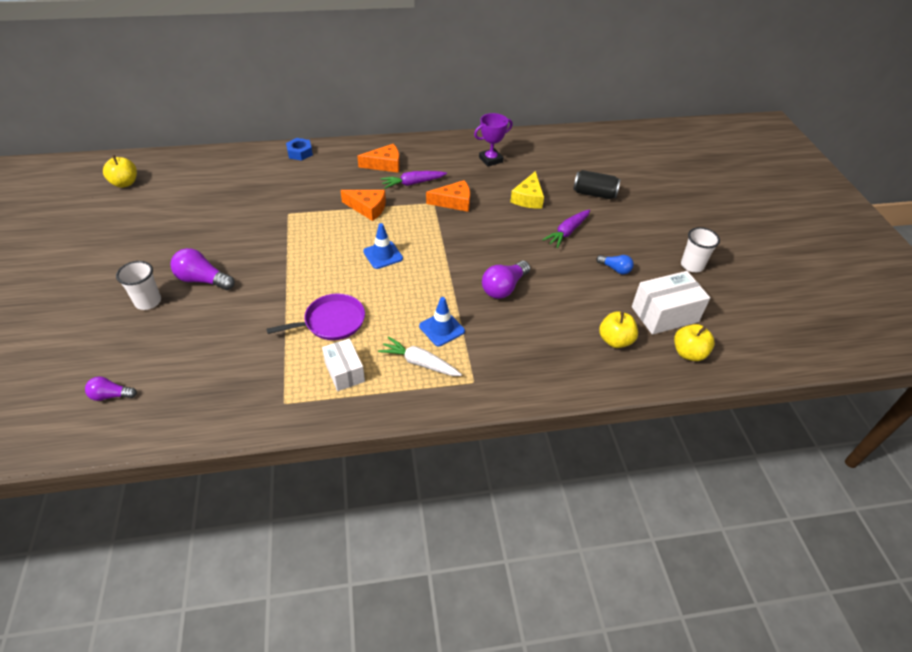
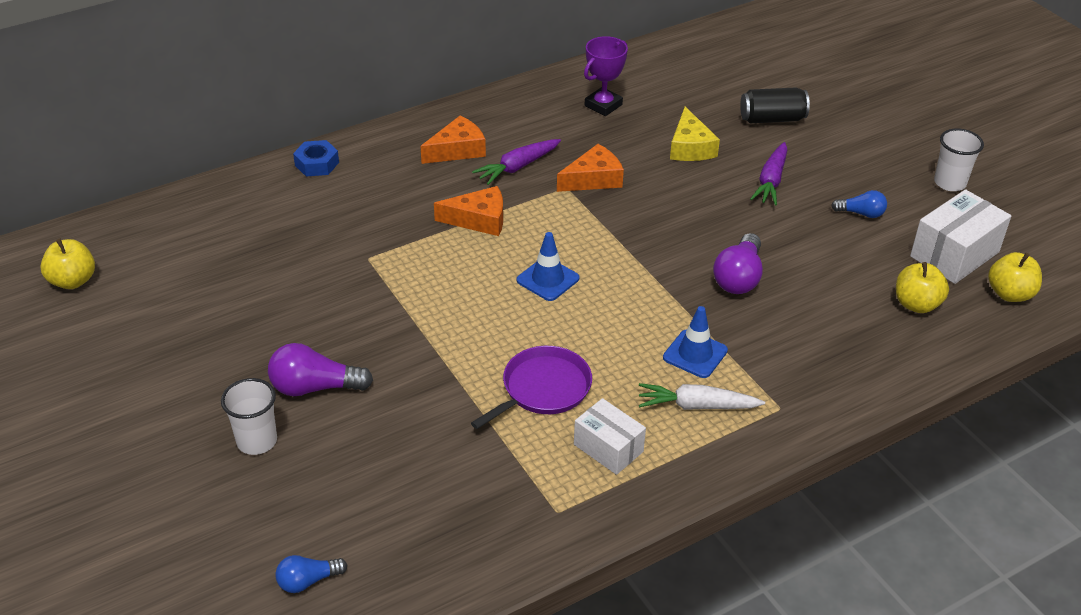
camera: 20 degrees left, 5 degrees down
purple light bulb [85,377,137,401] -> blue light bulb [275,555,347,593]

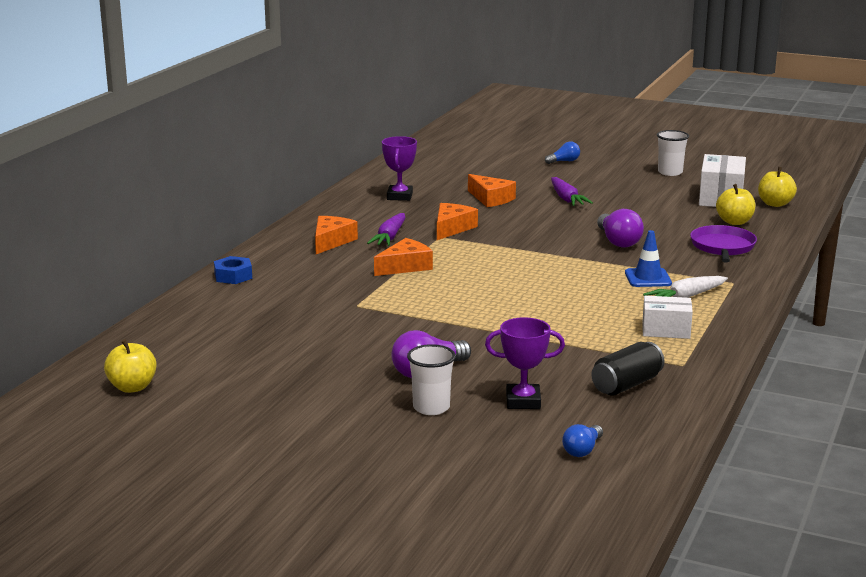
camera: 35 degrees left, 20 degrees down
purple pan [471,346,592,429] -> purple pan moved to [690,225,757,263]
blue traffic cone [517,232,579,301] -> none
yellow cheese [670,107,720,161] -> orange cheese [468,174,516,207]
black can [740,87,810,123] -> black can moved to [592,342,664,396]
blue light bulb [831,190,887,218] -> blue light bulb moved to [545,142,580,164]
none -> purple trophy [485,317,565,409]

